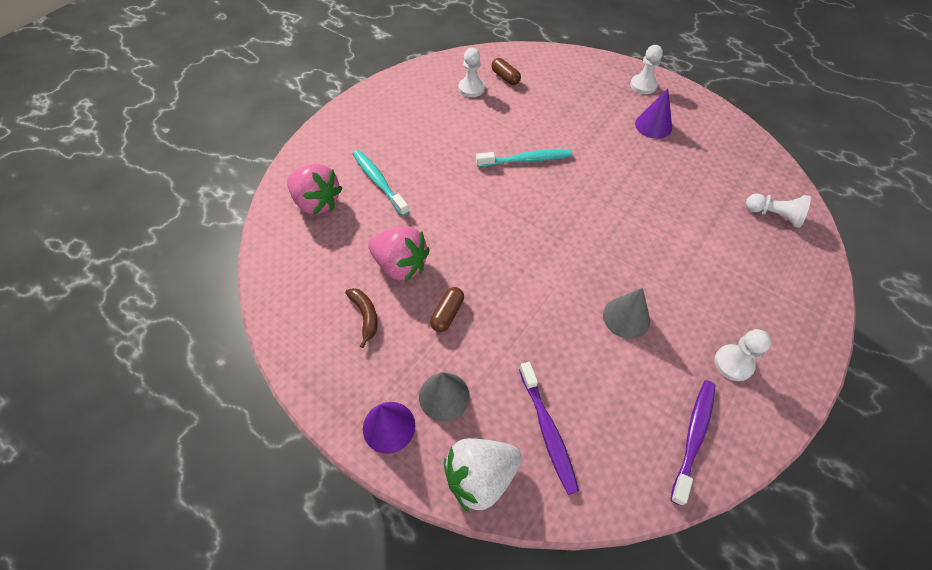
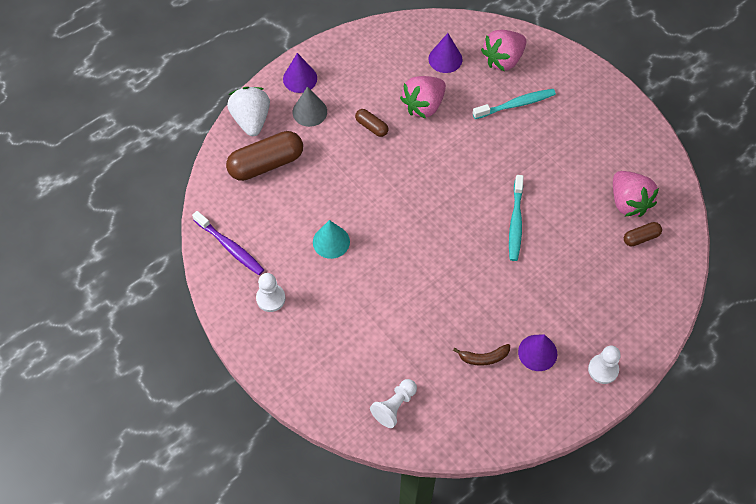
camera: 105 degrees right, 5 degrees up
brown banana [345,288,378,348] -> brown banana moved to [453,344,510,366]
white pawn [459,48,485,97] -> pink strawberry [613,171,659,217]
purple toothbrush [519,362,579,495] -> brown capsule [226,131,303,181]
grey cone [603,288,650,339] -> turquoise cone [313,220,350,259]
none -> purple cone [429,33,462,73]

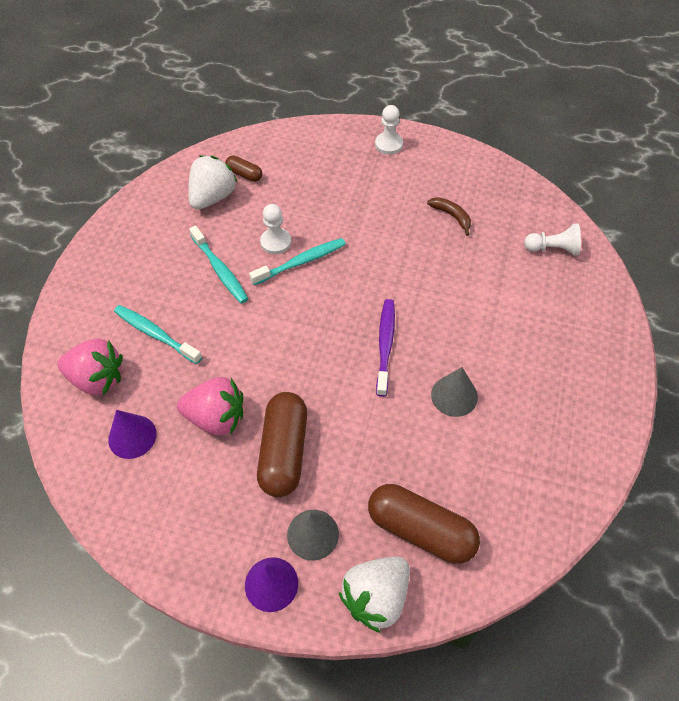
camera: 125 degrees left, 5 degrees down
purple toothbrush [192,211,264,275] -> purple toothbrush moved to [376,299,395,397]
white pawn [256,273,285,312] -> white pawn moved to [260,204,291,254]
turquoise cone [313,220,350,259] -> grey cone [431,367,478,417]
brown capsule [355,109,389,137] -> brown capsule [257,392,307,497], size x2.02
purple cone [518,334,557,371] -> none
pink strawberry [613,171,659,217] -> white strawberry [188,156,238,210]
none -> turquoise toothbrush [189,226,248,303]

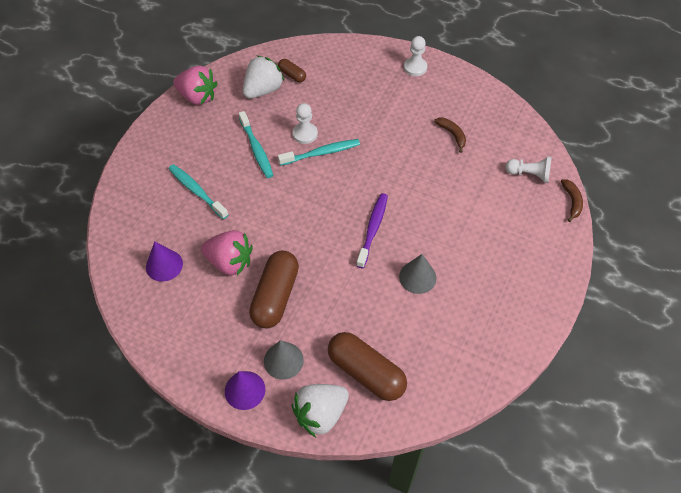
camera: 10 degrees right, 0 degrees up
pink strawberry [58,339,123,395] -> pink strawberry moved to [173,66,217,105]
none -> brown banana [561,179,583,222]

